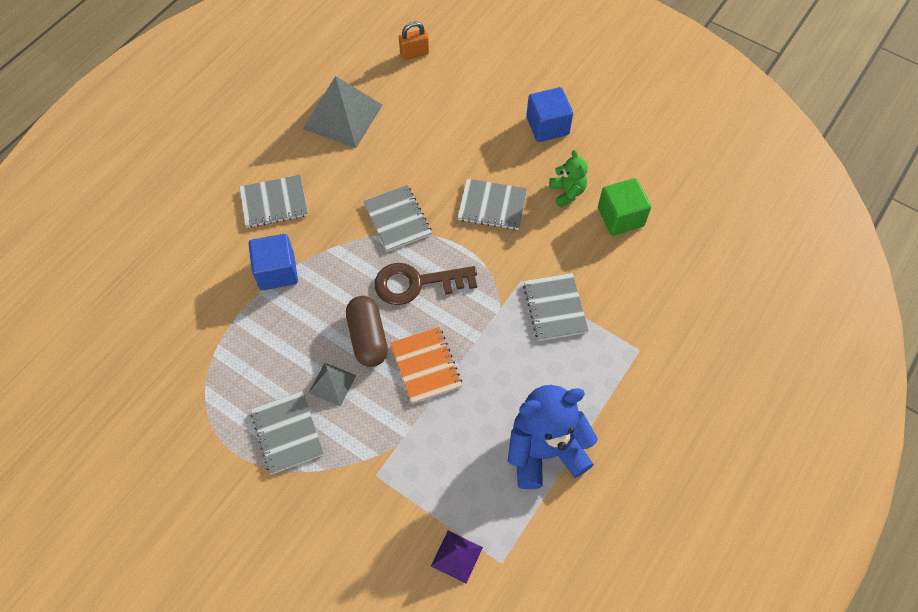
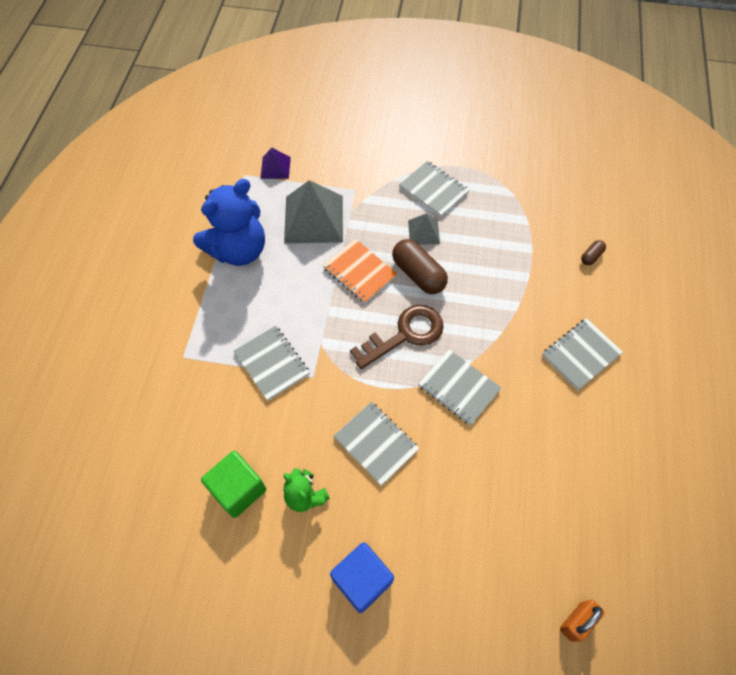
camera: 155 degrees right, 0 degrees up
blue cube [249,234,298,290] -> none
grey pyramid [303,76,382,148] -> grey pyramid moved to [284,180,343,243]
grey notebook [457,179,527,230] -> grey notebook turned 60 degrees clockwise [334,402,419,486]
none -> brown capsule [581,240,606,265]

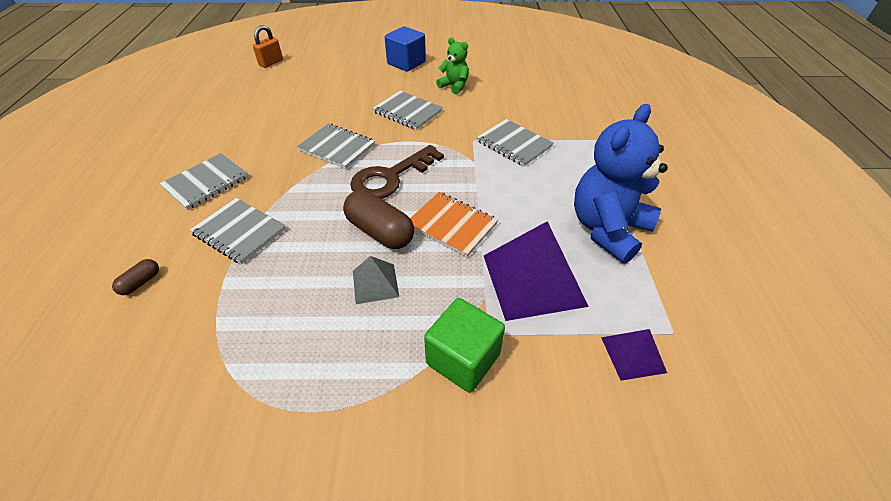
camera: 170 degrees right, 15 degrees down
green cube [201,451,266,518] -> green cube moved to [424,298,505,393]
grey pyramid [284,180,343,243] -> purple pyramid [484,221,589,321]
grey notebook [399,161,469,217] -> grey notebook moved to [190,198,286,264]

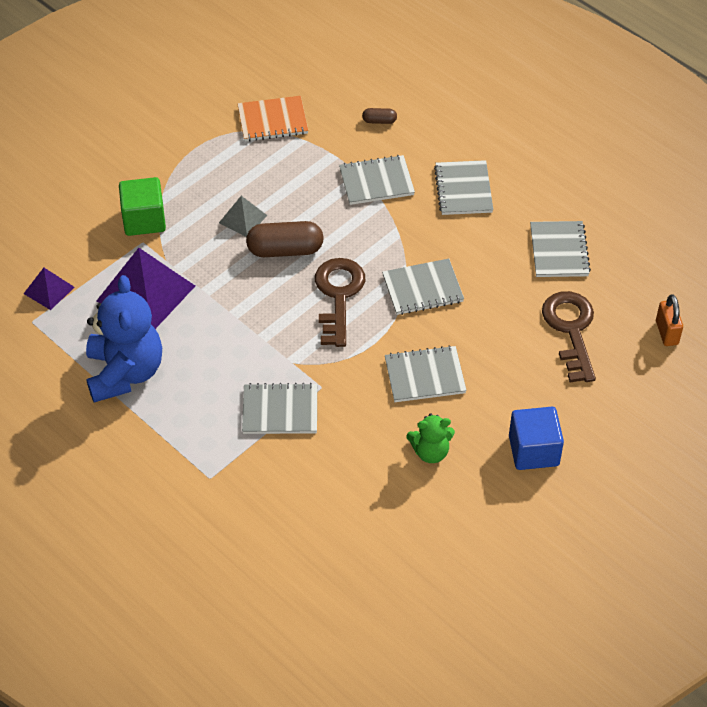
camera: 135 degrees right, 5 degrees up
brown capsule [112,259,159,295] -> brown capsule turned 75 degrees counterclockwise [362,108,397,124]
orange notebook [410,192,498,257] -> orange notebook moved to [237,96,308,141]
none -> grey notebook [530,221,591,277]
none -> brown key [542,291,596,382]

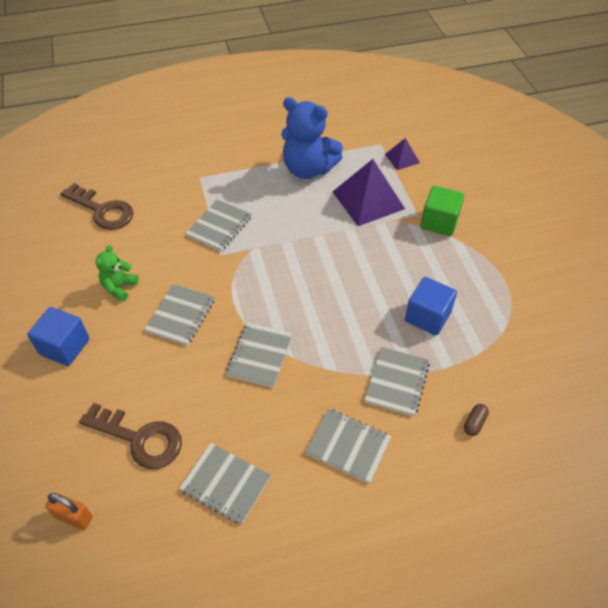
camera: 120 degrees right, 0 degrees up
grey pyramid [219,196,267,237] -> none
orange notebook [237,96,308,141] -> none
brown capsule [246,221,324,257] -> none
brown key [315,258,365,347] -> brown key moved to [60,183,134,230]
none -> blue cube [405,277,457,335]

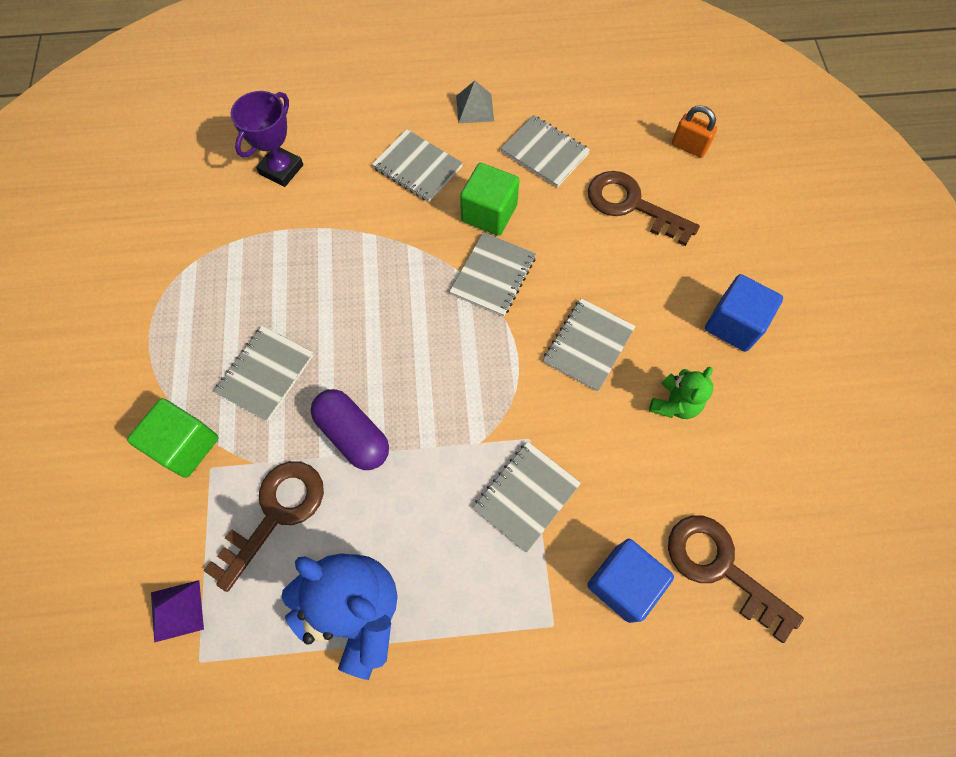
camera: 170 degrees left, 15 degrees up
purple pyramid [333,159,405,226] -> brown key [203,461,324,592]
grey notebook [365,347,430,416] -> grey notebook moved to [213,326,314,422]
blue cube [405,277,457,335] -> blue cube moved to [587,539,674,623]
brown capsule [464,404,489,436] -> purple trophy [231,91,303,187]
none -> purple capsule [310,389,389,470]
none -> grey pyramid [456,81,494,123]
none -> green cube [460,163,520,236]

